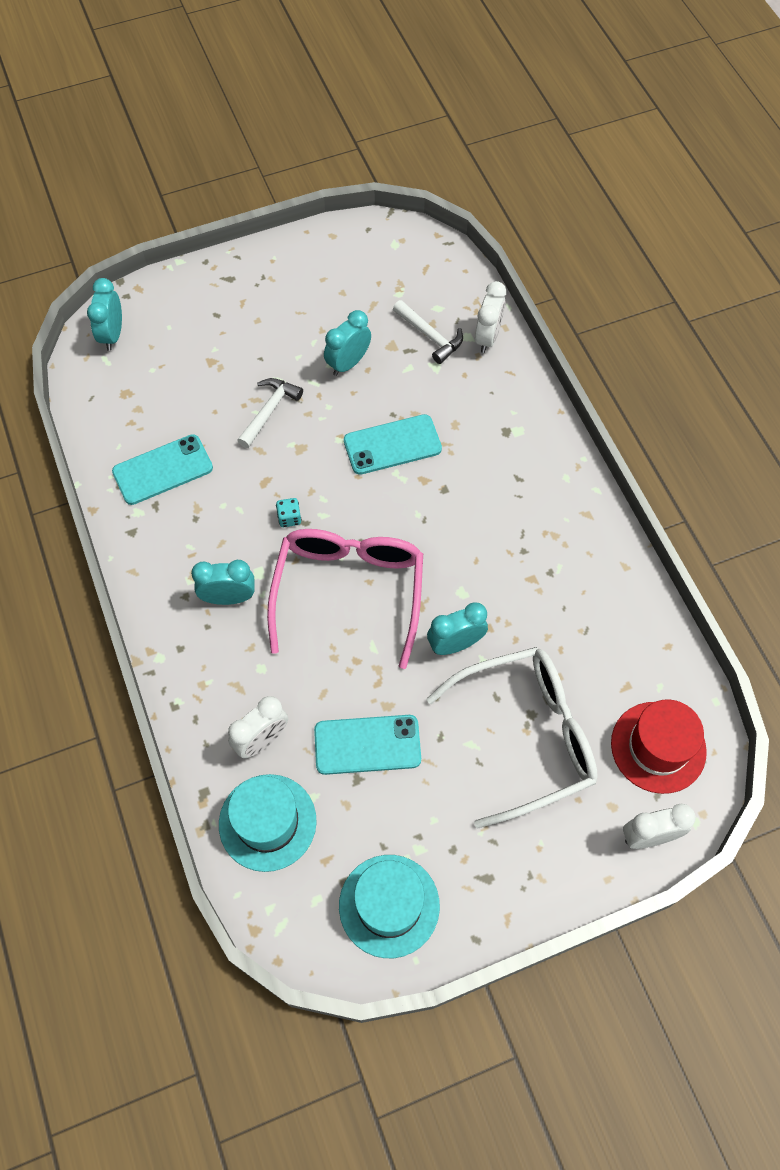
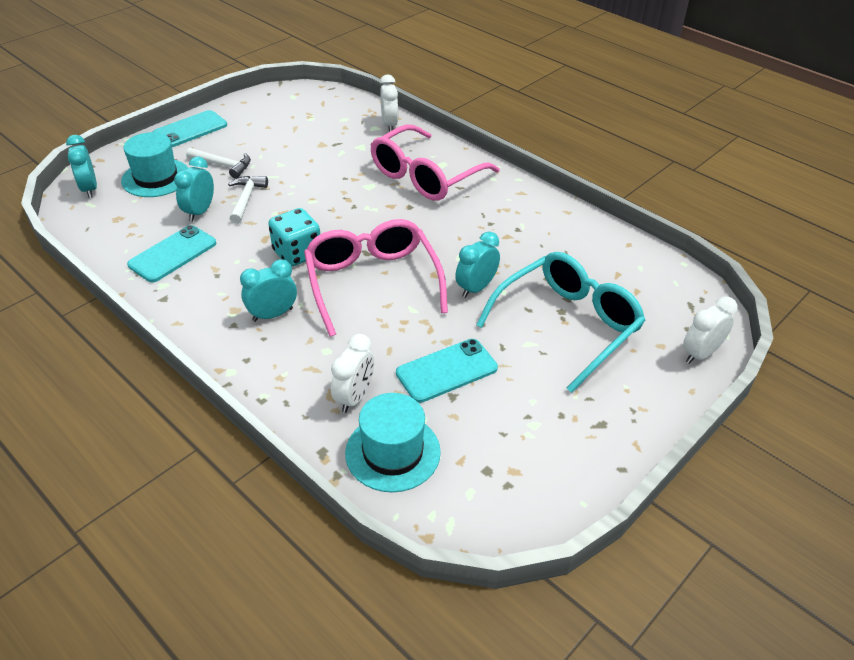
camera: 25 degrees left, 20 degrees down
turquoise dice [276,498,302,527] -> turquoise dice [268,208,320,267], size x2.12
turquoise clock [324,310,371,376] -> turquoise clock moved to [174,157,214,221]
turquoise hat [339,855,440,958] -> turquoise hat moved to [121,132,188,197]
turquoise phone [344,414,442,475] -> turquoise phone moved to [153,110,227,147]
white hammer [393,300,463,364] -> white hammer moved to [186,148,251,179]
white glasses [426,647,598,829] -> turquoise glasses [476,252,646,393]
red hat [611,699,707,794] -> none
none -> pink glasses [370,124,500,201]

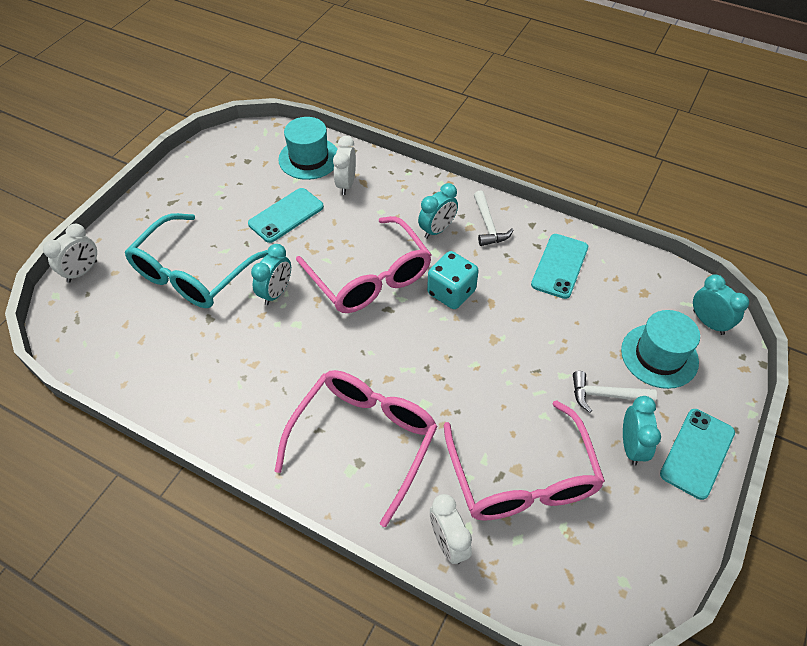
camera: 165 degrees right, 10 degrees up
turquoise clock [174,157,214,221] -> turquoise clock moved to [623,396,661,466]
white hammer [228,176,268,224] -> white hammer moved to [474,191,514,246]
none -> pink glasses [444,400,605,521]

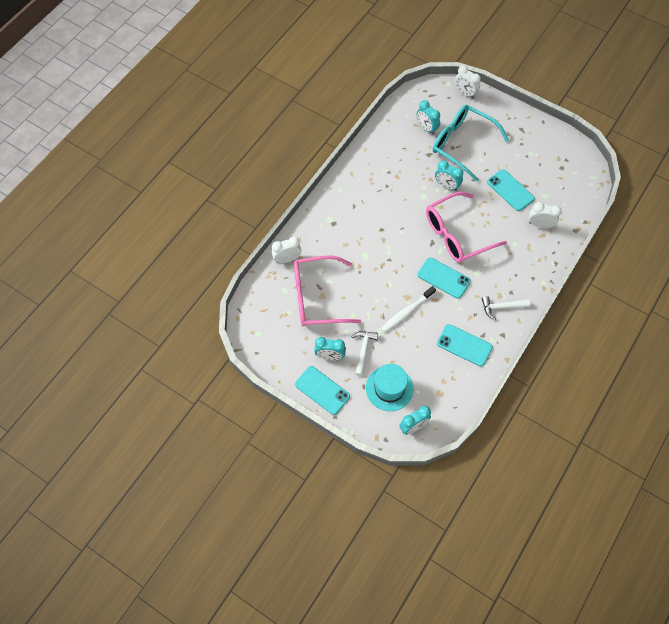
camera: 95 degrees right, 10 degrees up
pink glasses [275,370,438,527] -> none
turquoise hat [278,117,338,180] -> none
turquoise clock [418,183,458,239] -> turquoise clock moved to [417,100,440,135]
turquoise dice [427,251,479,309] -> turquoise phone [418,258,471,299]
none -> white toothbrush [381,286,436,332]

